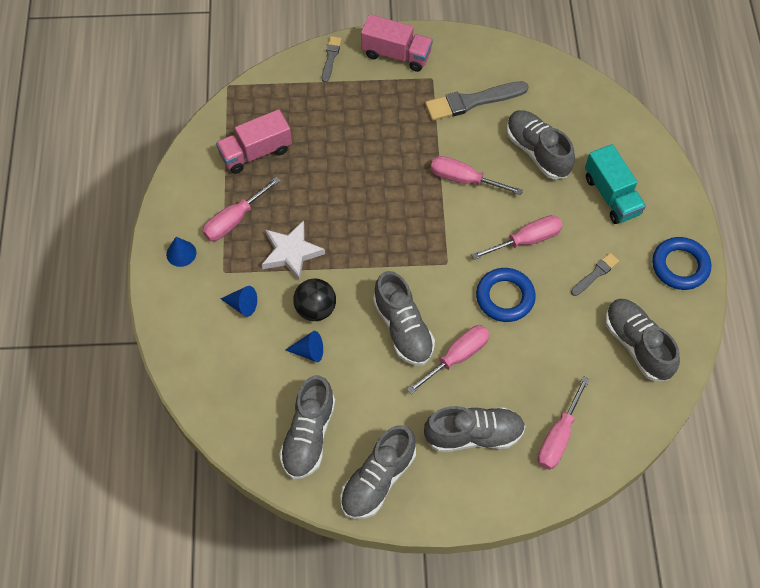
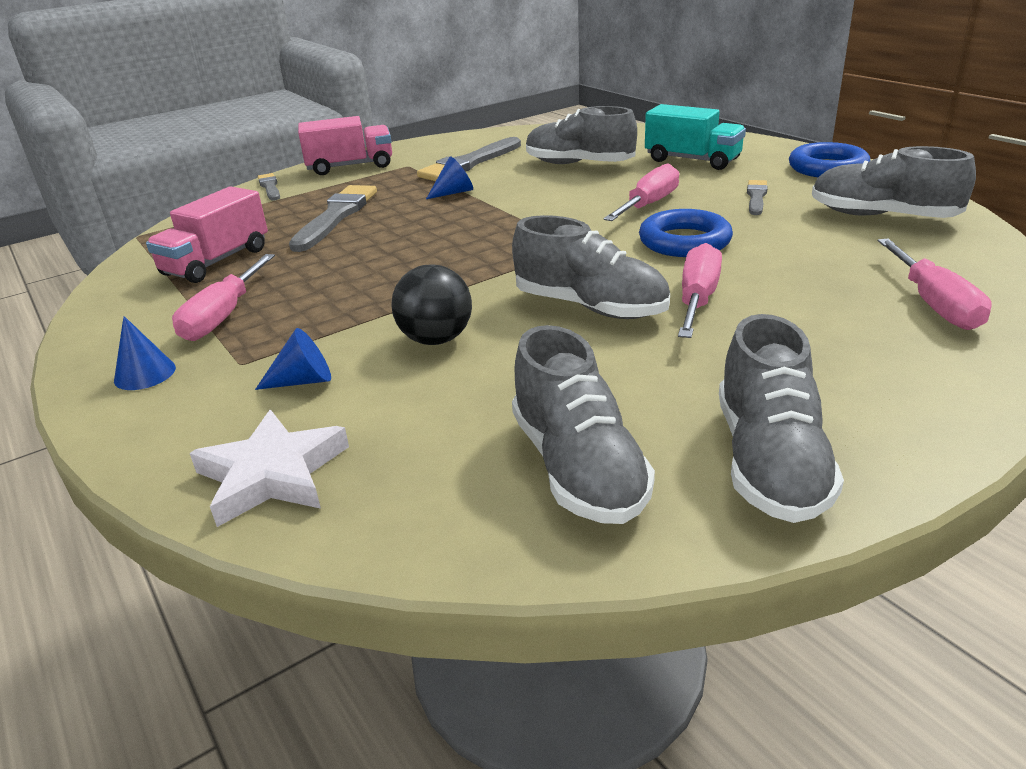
camera: 30 degrees left, 30 degrees down
white star [262,221,325,282] -> white star moved to [190,410,349,527]
blue cone [285,331,323,362] -> blue cone moved to [426,156,473,199]
grey shoe [424,406,526,452] -> none
pink screwdriver [431,156,523,195] -> none
none -> grey brush [289,185,377,252]

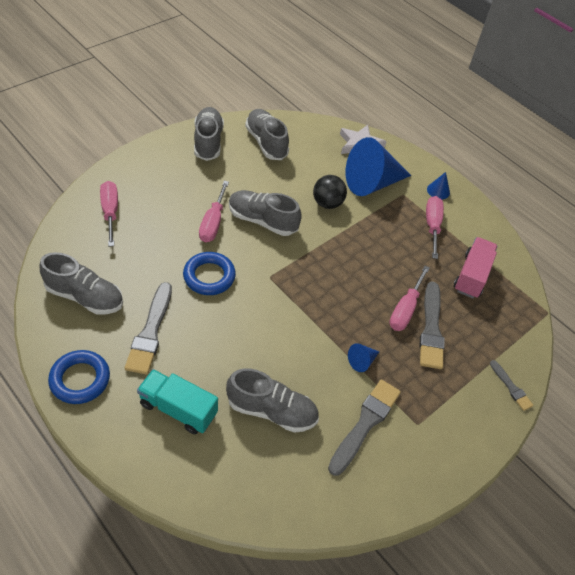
camera: 165 degrees right, 20 degrees up
blue cone [255,328,331,390] -> blue cone [345,137,411,196], size x2.42
pink truck [298,116,392,175] -> none
pink screwdriver [603,164,679,221] -> pink screwdriver moved to [389,266,430,331]
grey brush [747,180,768,215] -> grey brush [125,282,172,374], size x1.85

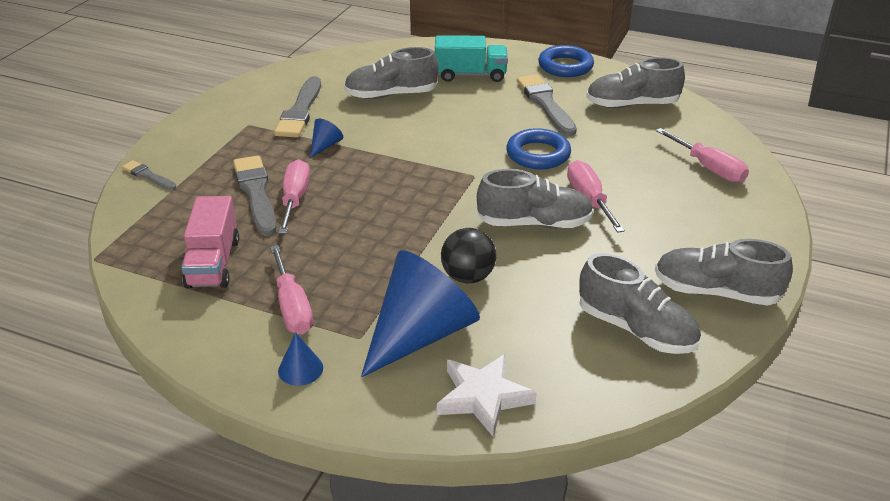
camera: 160 degrees right, 15 degrees down
grey shoe [194,107,224,161] -> grey shoe turned 135 degrees clockwise [655,239,793,305]

